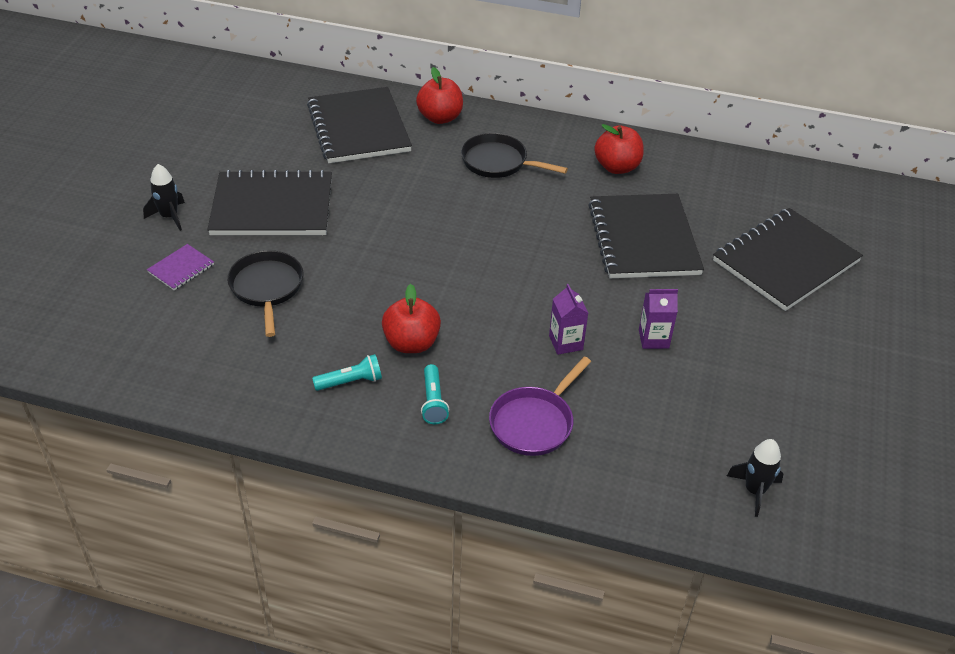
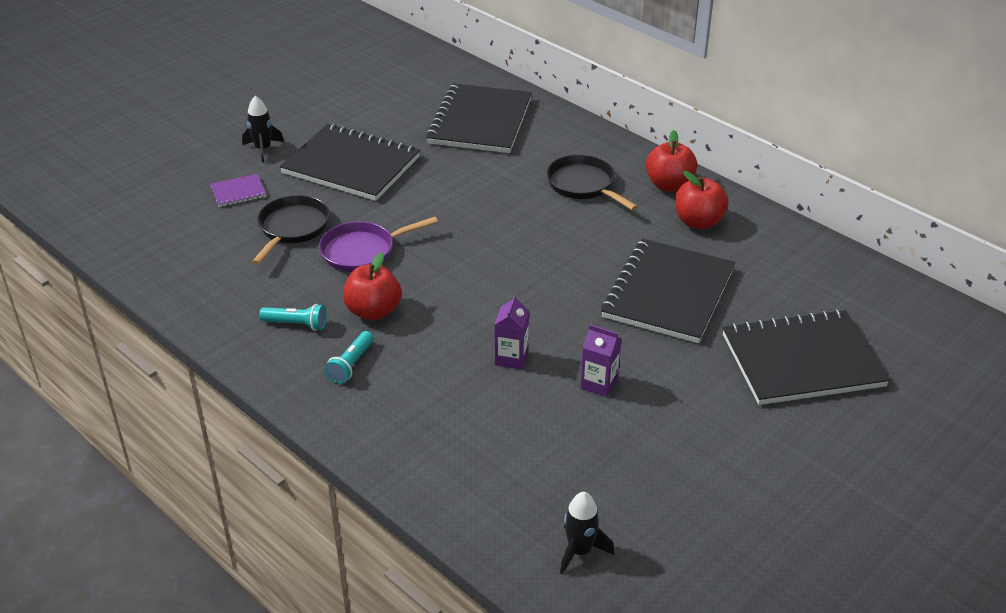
camera: 30 degrees right, 5 degrees down
red apple [416,67,463,124] -> red apple moved to [646,130,697,192]
purple pan [489,357,591,456] -> purple pan moved to [319,217,438,272]

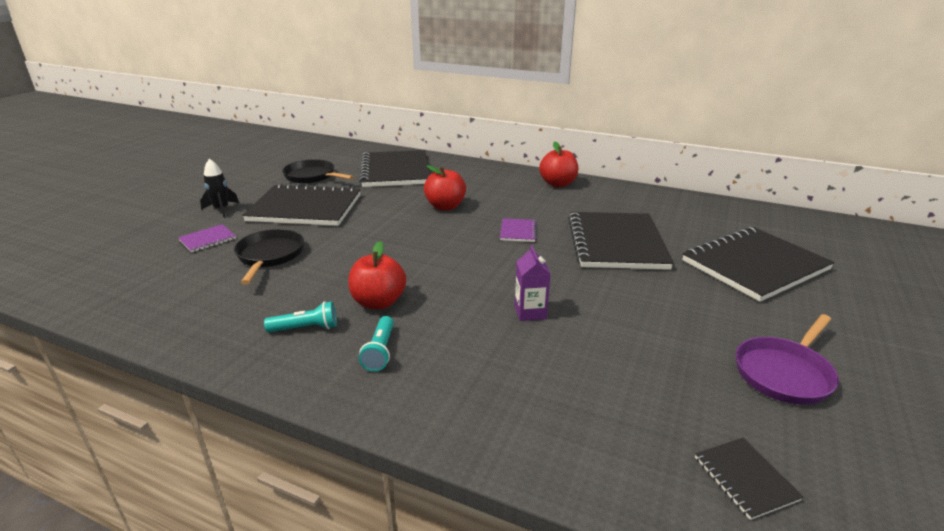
camera: 20 degrees left, 10 degrees down
purple pan [319,217,438,272] -> purple pan moved to [736,314,839,405]
black pan [547,155,638,211] -> black pan moved to [282,159,354,184]
black rocket [560,492,614,574] -> black notebook [695,438,804,520]
purple carton [581,324,622,397] -> none
red apple [675,171,729,229] -> red apple moved to [424,165,466,211]
none -> purple notebook [500,218,537,242]

